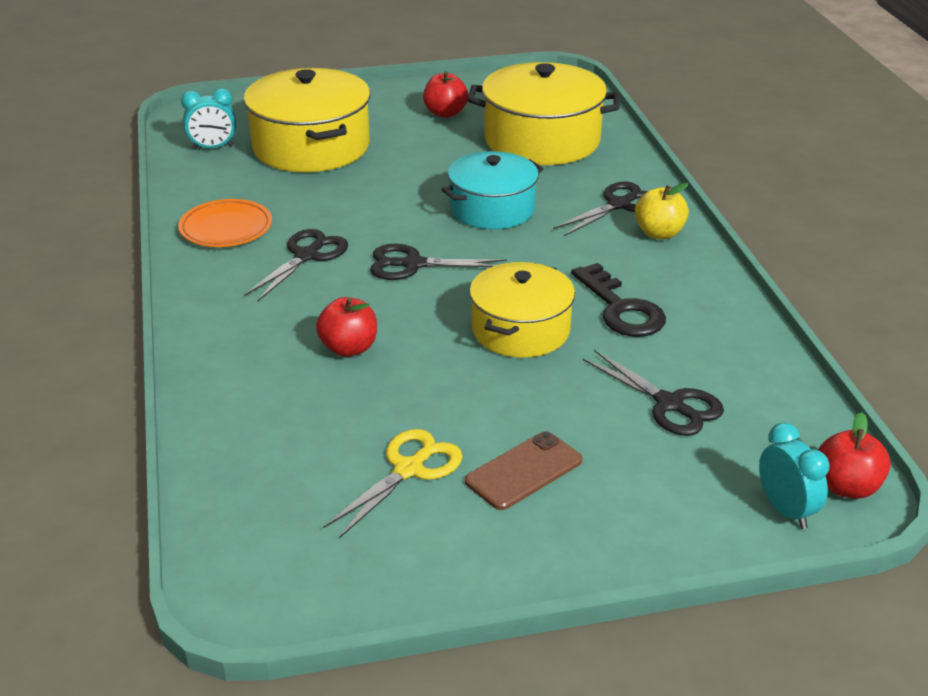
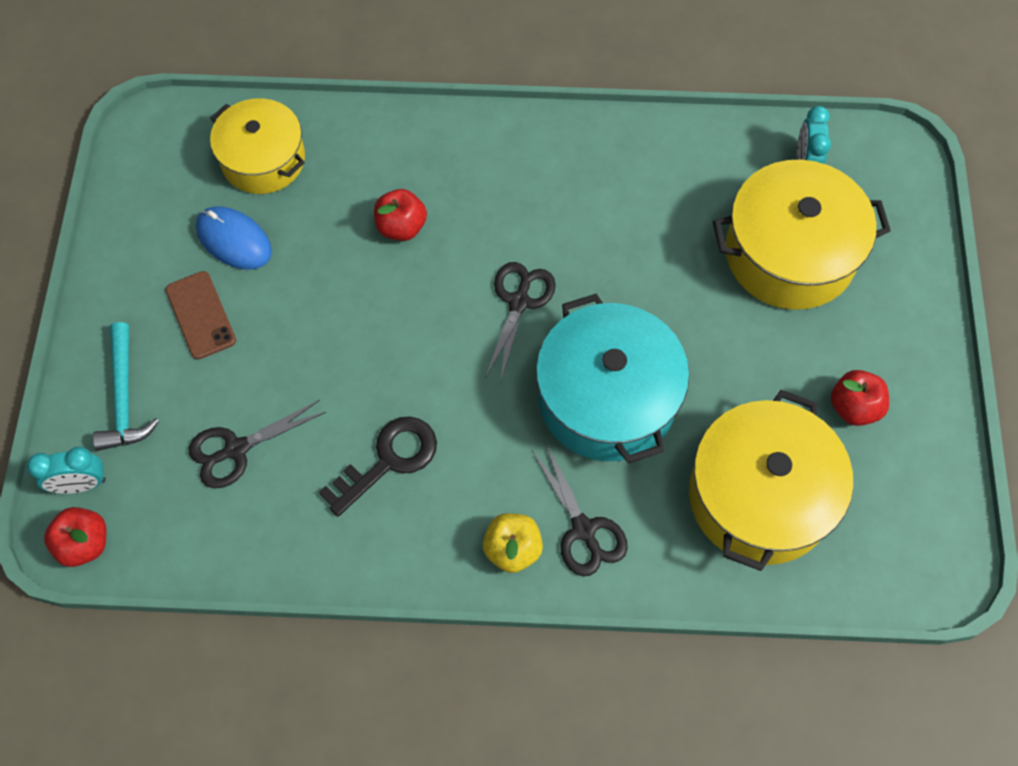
camera: 105 degrees right, 30 degrees up
orange plate [178,199,272,247] -> none
black scissors [244,229,348,302] -> none
yellow scissors [323,429,462,538] -> blue mouse [196,207,272,269]
turquoise pot [441,151,544,229] -> turquoise pot [536,294,689,464], size x1.50
yellow pot [469,262,575,358] -> yellow pot moved to [210,98,305,194]
black key [571,263,666,337] -> black key turned 150 degrees clockwise [319,417,437,517]
none -> turquoise hammer [93,322,159,451]

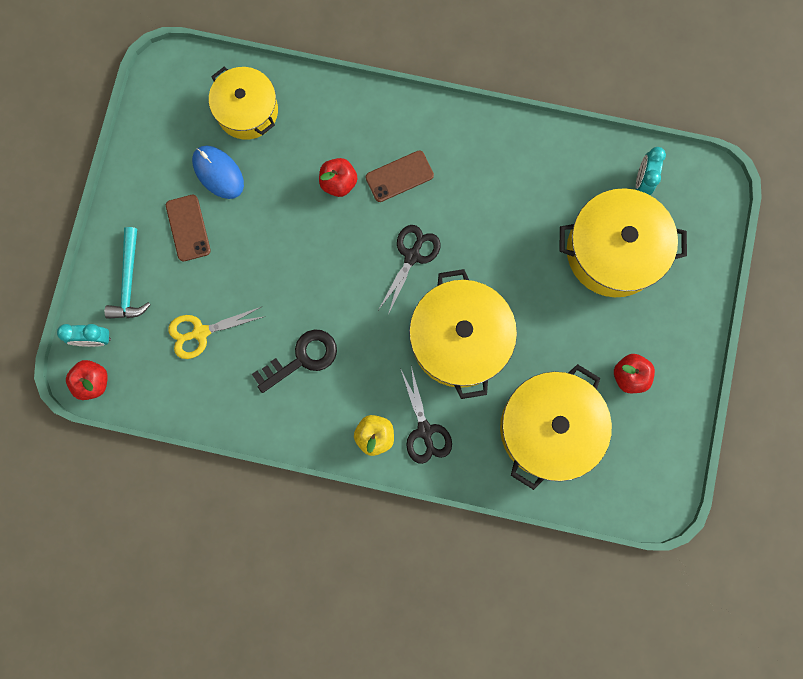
camera: 10 degrees right, 15 degrees up
black scissors [189,400,326,488] -> yellow scissors [168,307,263,359]
turquoise pot [536,294,689,464] -> yellow pot [409,269,517,399]
none -> brown phone [365,150,434,202]

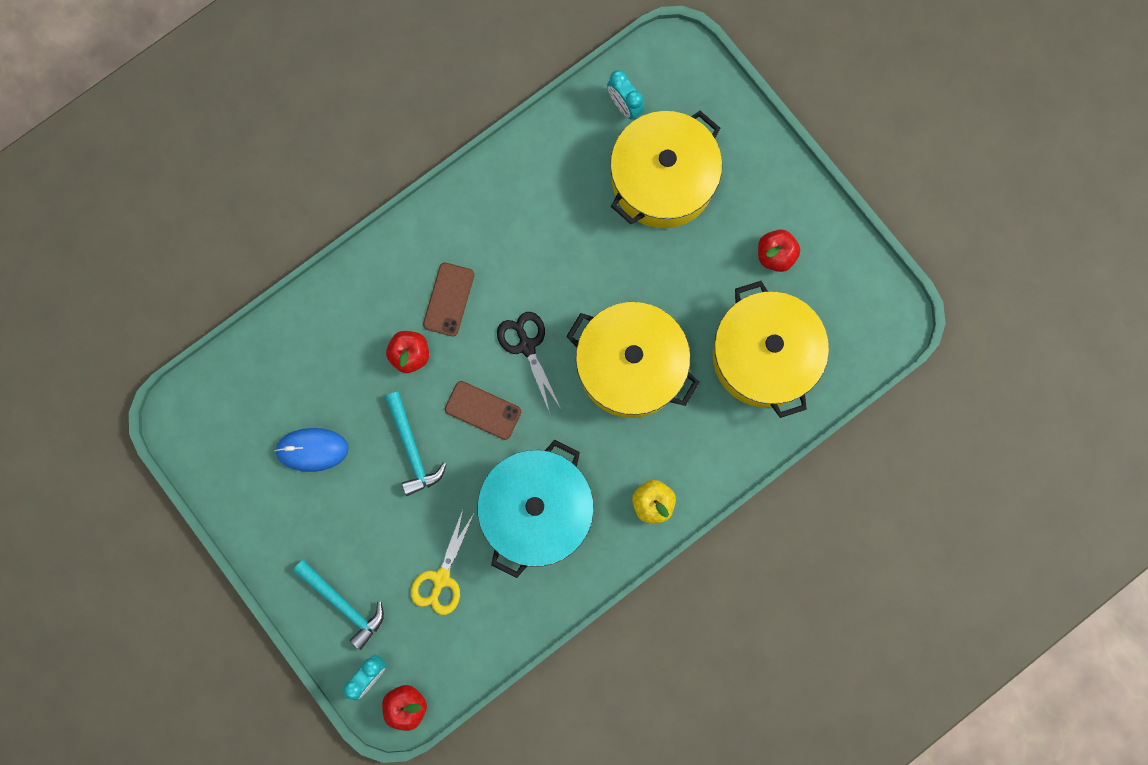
camera: 50 degrees left, 0 degrees up
brown phone [166,195,211,261] -> brown phone moved to [445,381,521,440]
yellow pot [209,67,278,140] -> none
black key [252,329,337,393] -> turquoise pot [477,440,594,578]
black scissors [400,366,452,464] -> none
none -> turquoise hammer [385,392,446,496]

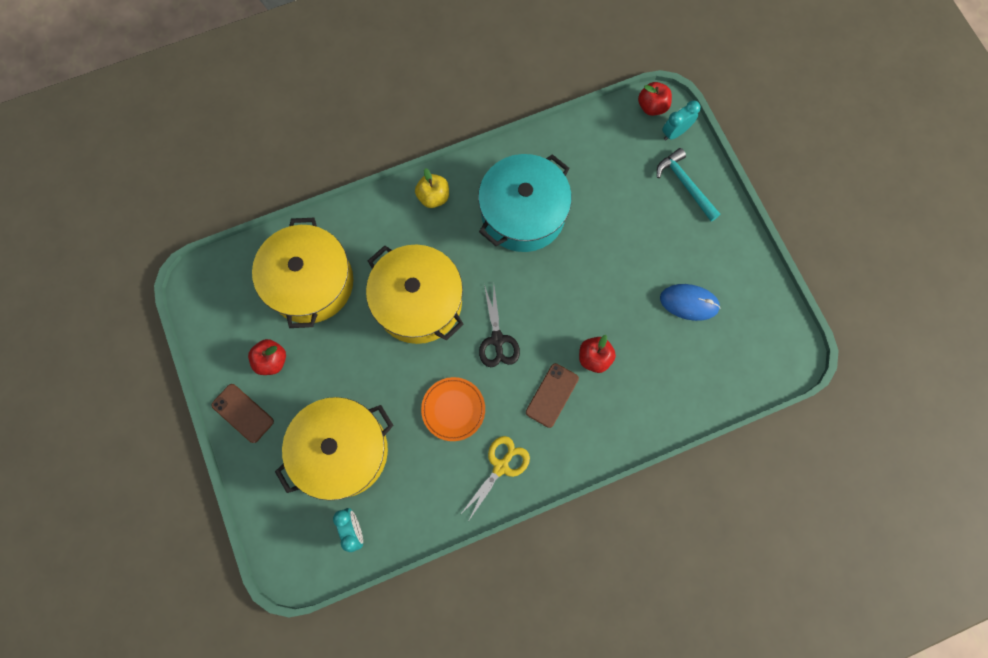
camera: 165 degrees left, 5 degrees down
turquoise hammer [385,392,446,496] -> none
yellow scissors [411,510,474,615] -> yellow scissors moved to [460,436,530,520]
brown phone [445,381,521,440] -> brown phone moved to [211,384,274,443]
none -> orange plate [421,377,485,441]

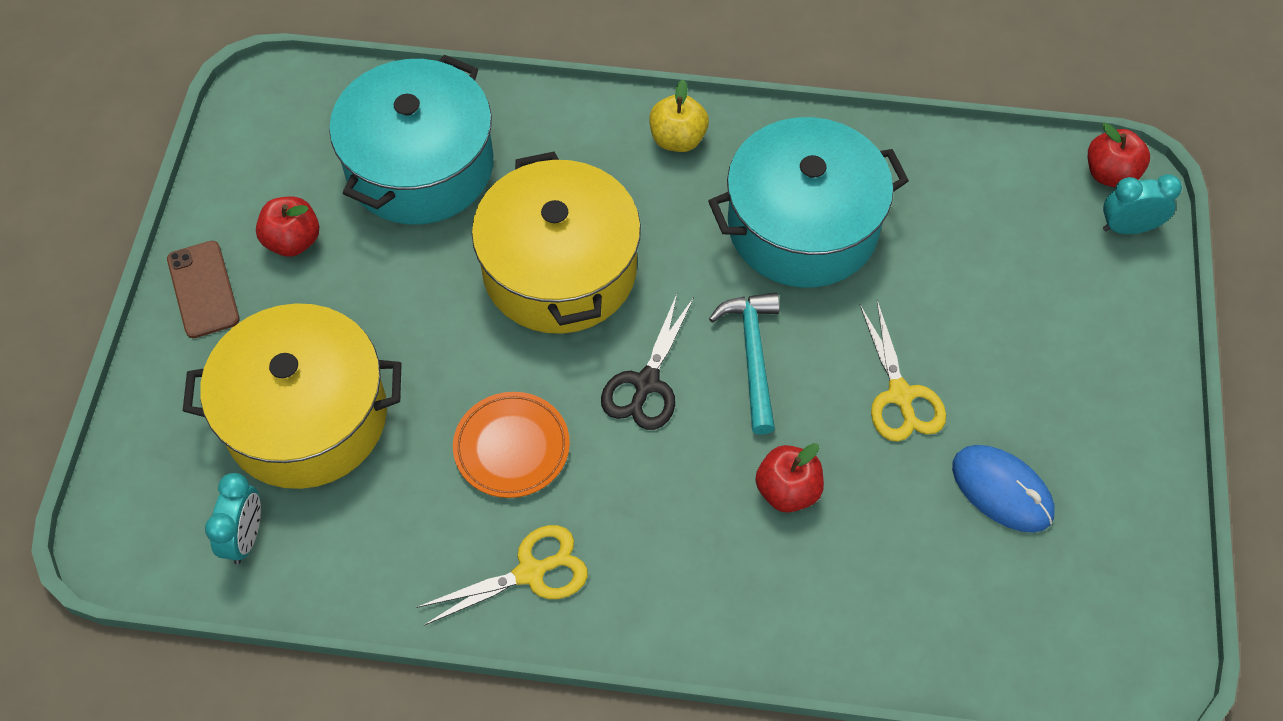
camera: 30 degrees right, 15 degrees down
yellow pot [252,218,354,328] -> turquoise pot [329,55,493,225]
brown phone [526,363,579,428] -> none
turquoise hammer [657,148,720,221] -> turquoise hammer moved to [709,292,780,435]
none -> yellow scissors [860,301,946,442]

